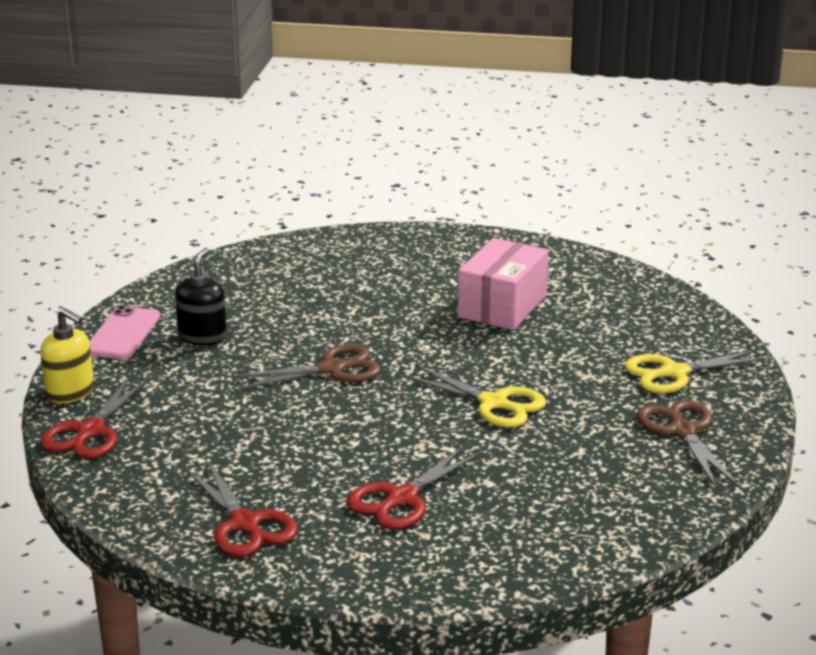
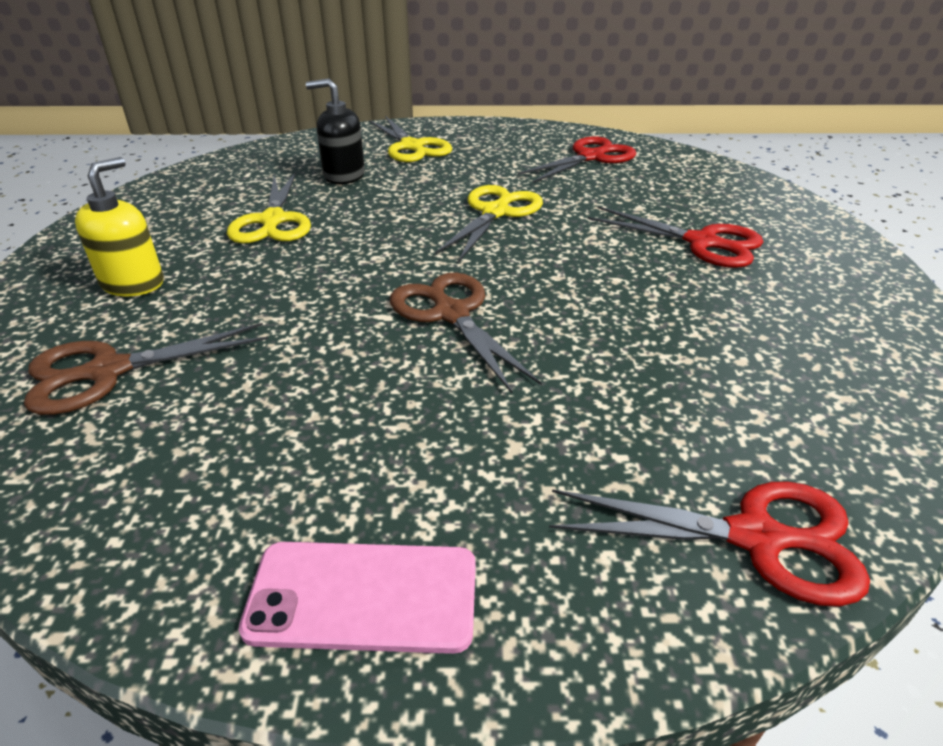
camera: 100 degrees left, 10 degrees up
yellow soap dispenser [40,308,94,403] -> yellow soap dispenser moved to [75,157,164,296]
black soap dispenser [175,248,227,345] -> black soap dispenser moved to [306,78,365,184]
red scissors [186,460,298,557] -> red scissors moved to [517,136,636,183]
pink box [458,238,549,330] -> yellow scissors [227,172,311,243]
brown scissors [637,400,739,488] -> brown scissors moved to [24,323,268,415]

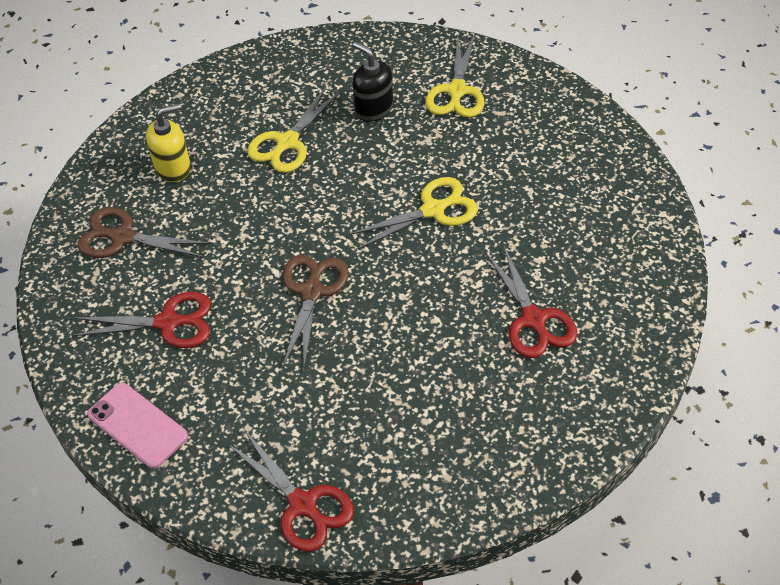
camera: 40 degrees right, 15 degrees up
red scissors [517,136,636,183] -> red scissors moved to [71,292,211,348]

